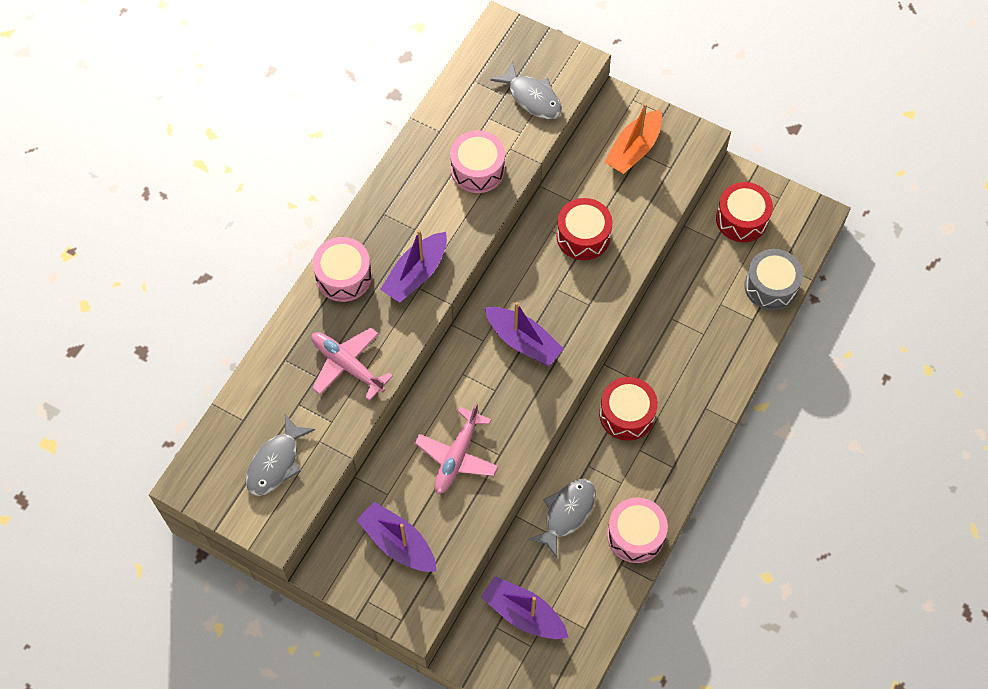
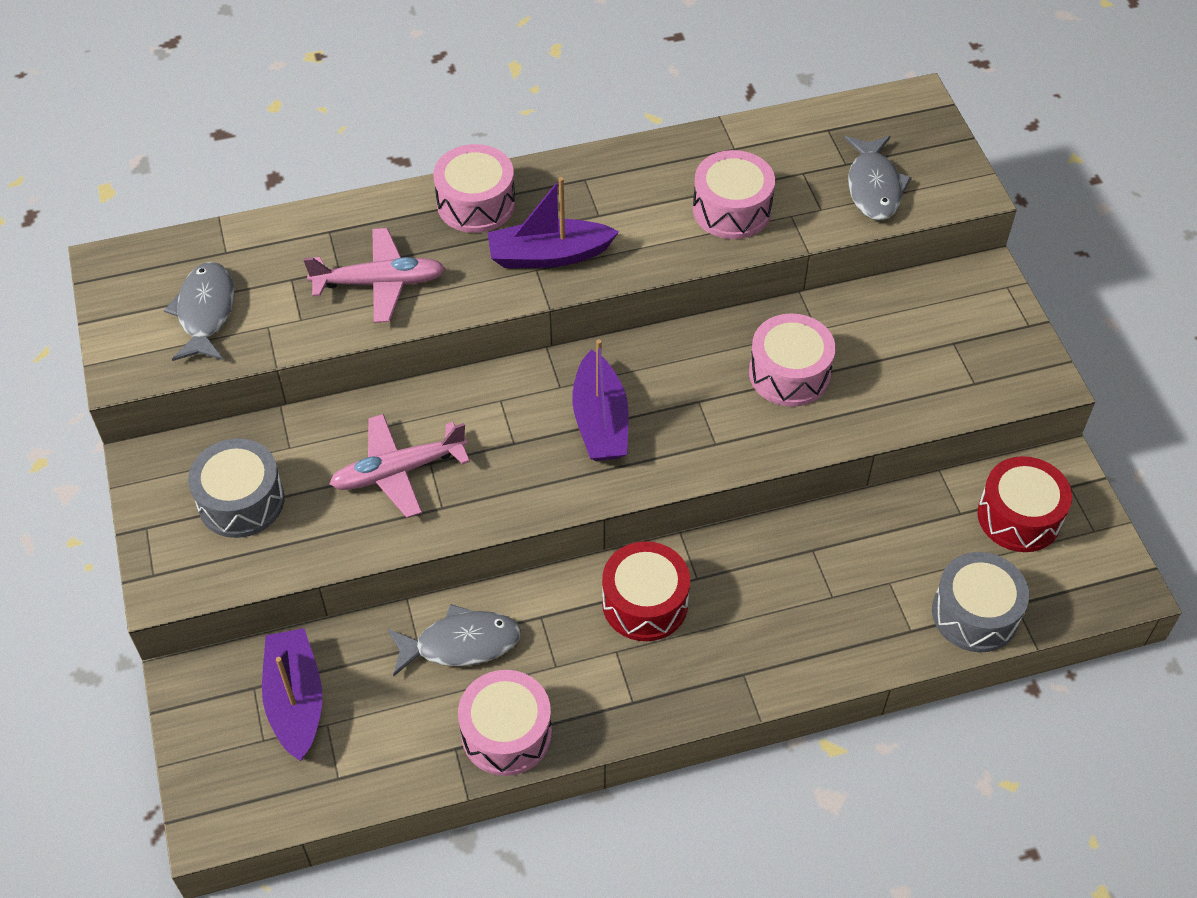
camera: 45 degrees right, 10 degrees down
grey fish [246,414,315,496] -> grey fish turned 105 degrees clockwise [164,262,234,361]
pink plane [311,327,393,401] -> pink plane turned 90 degrees clockwise [303,228,446,323]
purple boat [357,502,437,572] -> grey drum [188,439,284,538]
red drum [557,198,612,260] -> pink drum [749,313,836,407]
orange boat [604,103,662,174] -> none

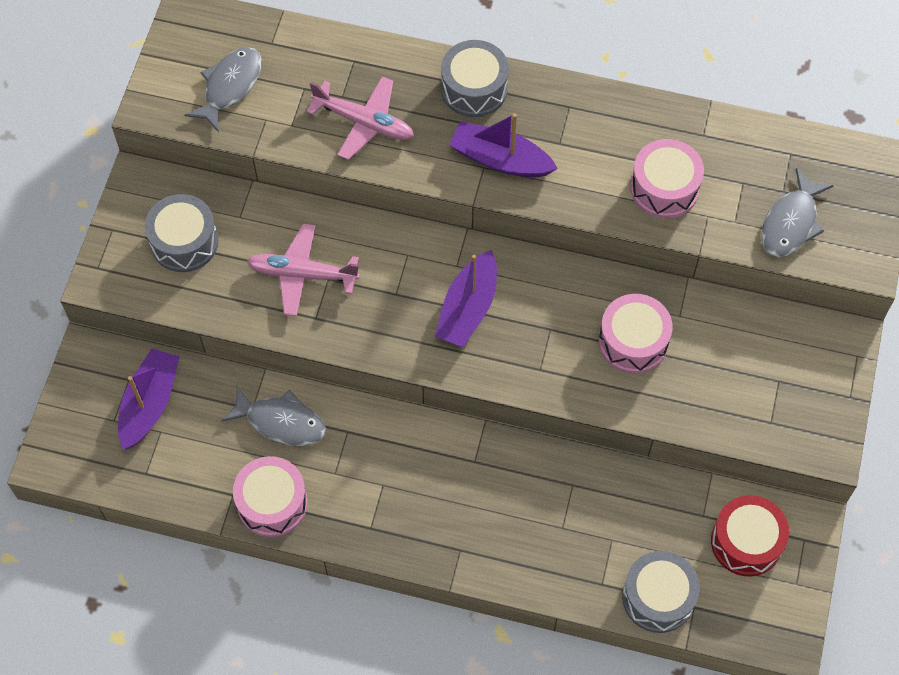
camera: 30 degrees right, 10 degrees up
pink drum [433,144,515,233] -> grey drum [441,40,509,117]
red drum [602,541,690,641] -> none

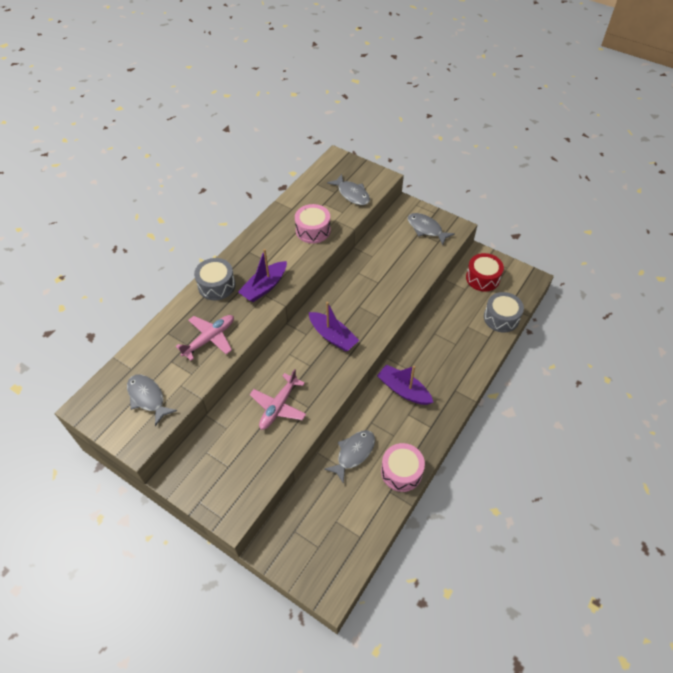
camera: 70 degrees left, 10 degrees down
purple boat [118,348,180,450] -> purple boat moved to [377,364,434,405]
grey drum [145,194,218,272] -> none
pink drum [599,294,673,374] -> none
none -> grey fish [408,213,455,245]

